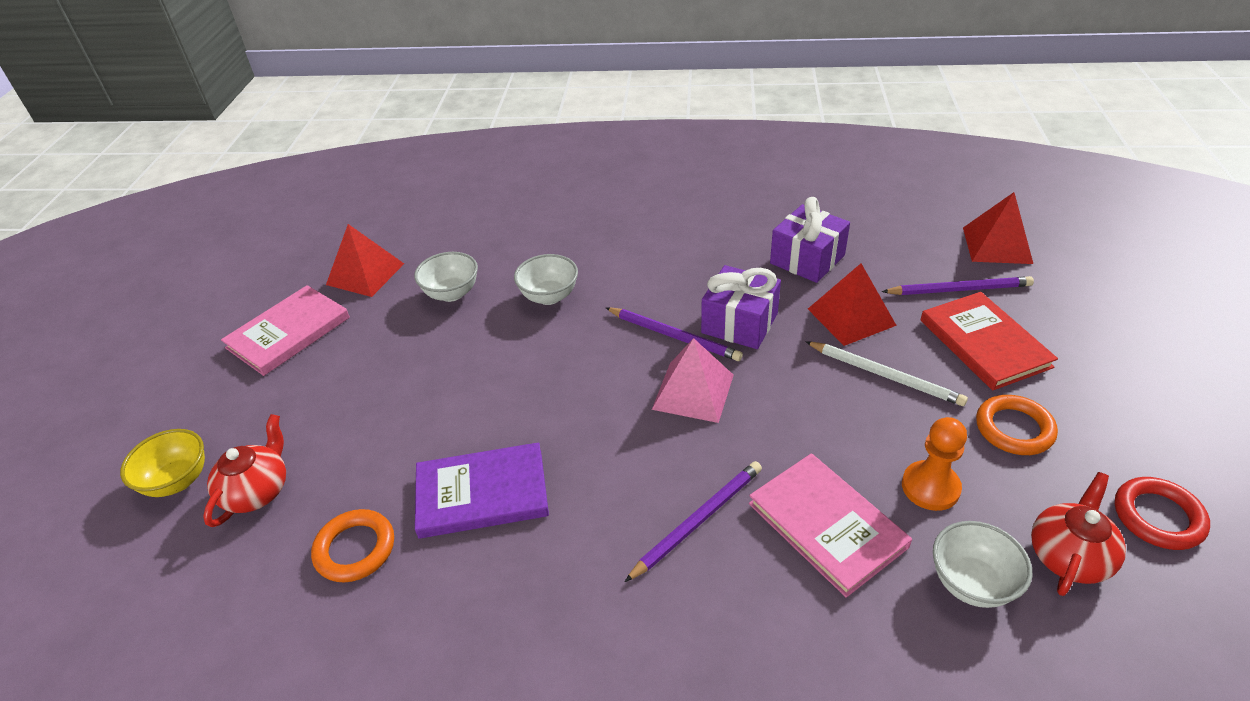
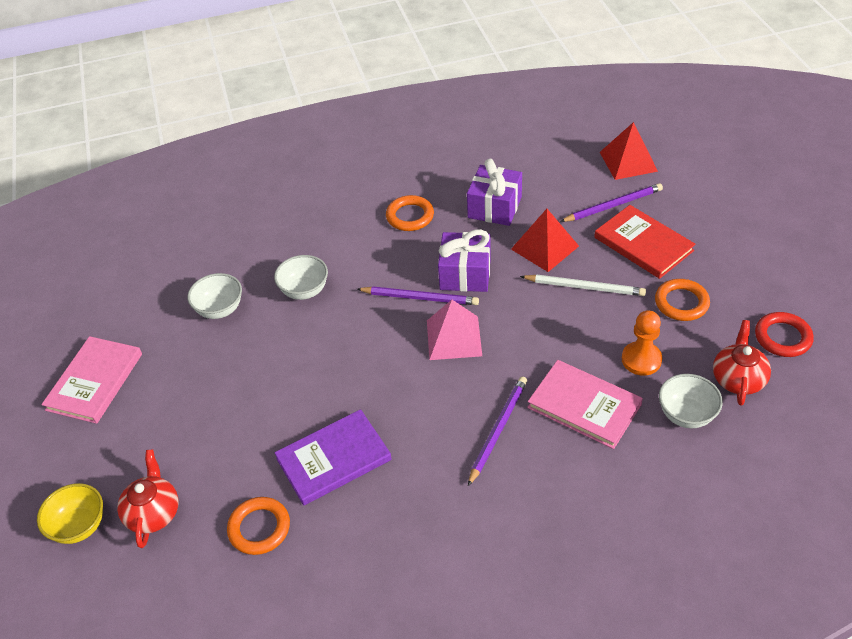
camera: 20 degrees left, 5 degrees up
red pyramid [326,224,404,297] -> none
none -> orange ring [386,195,434,231]

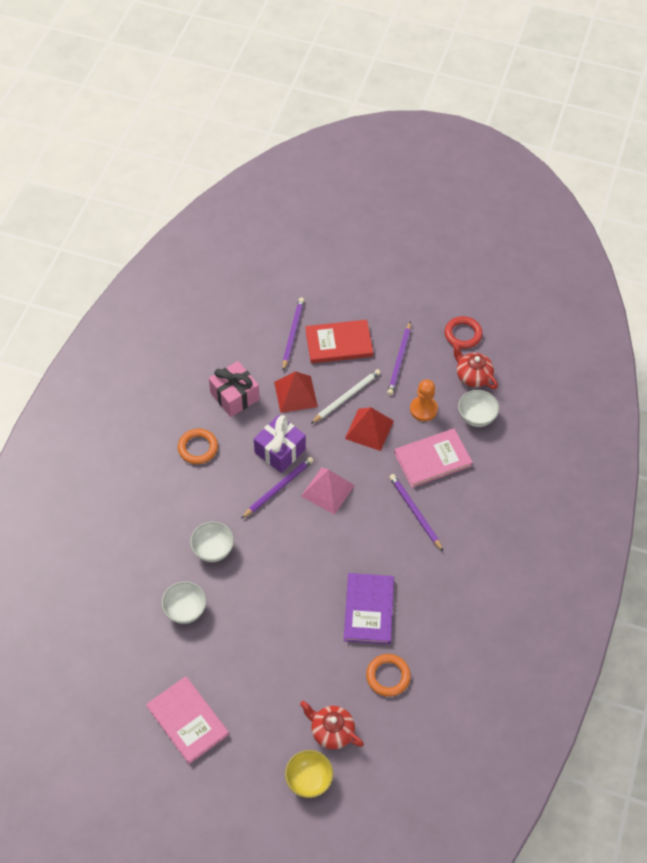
camera: 60 degrees left, 10 degrees up
purple gift [467,159,522,226] -> pink gift [209,361,260,417]
red pyramid [600,122,658,180] -> red pyramid moved to [345,407,394,451]
orange ring [655,279,710,321] -> purple pencil [387,321,411,395]

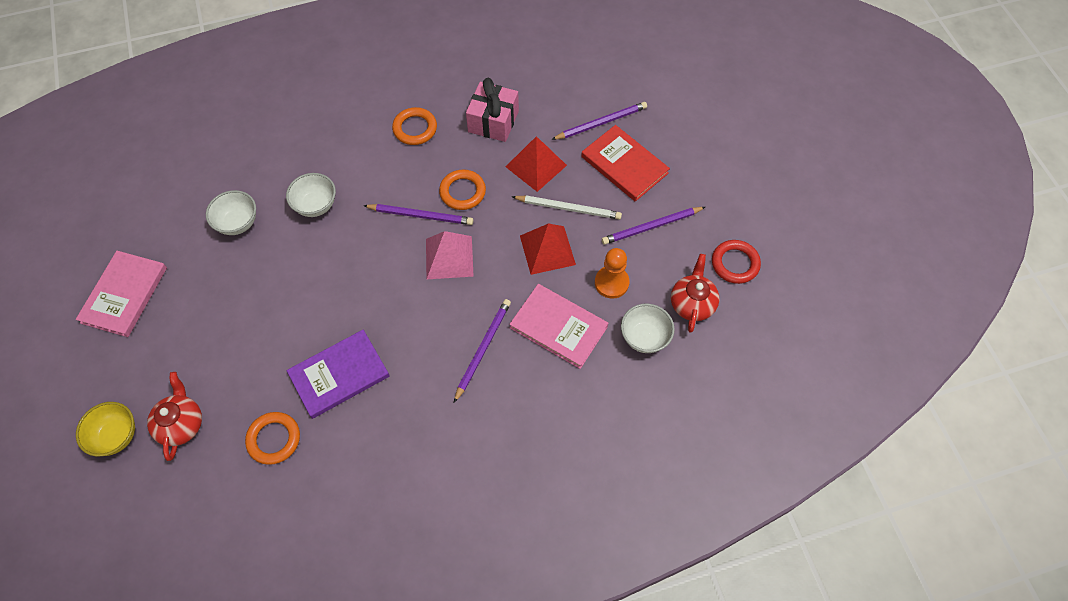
camera: 55 degrees right, 5 degrees up
purple gift [254,415,306,473] -> orange ring [439,169,486,210]

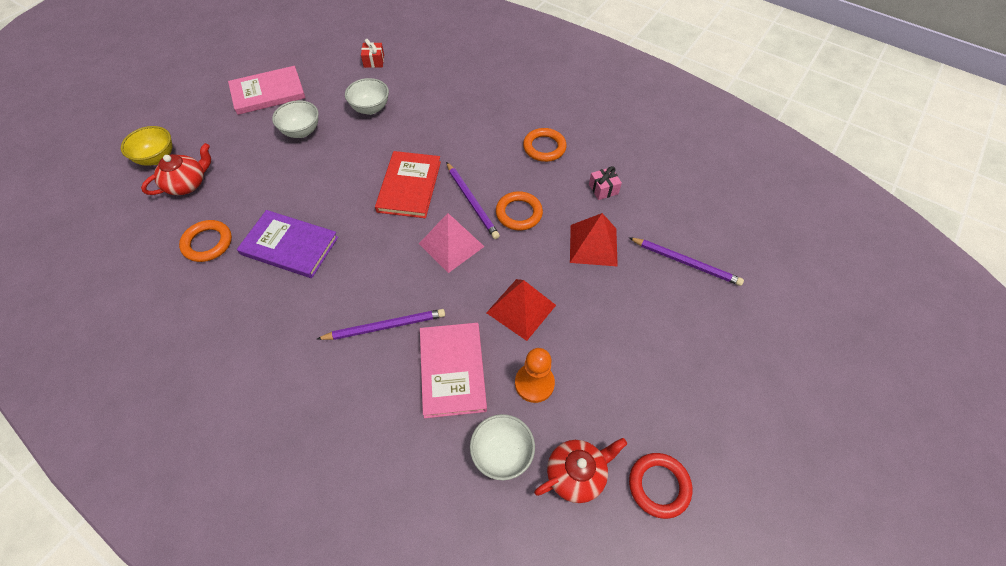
camera: 50 degrees right, 5 degrees down
white bowl [286,173,336,217] -> white bowl moved to [272,100,319,138]
pink gift [466,78,519,142] -> pink gift [589,166,622,200], size x0.54
white pencil [512,195,622,220] -> none
red book [581,125,670,202] -> red book moved to [375,151,441,218]
purple pencil [602,207,705,245] -> none
none -> red gift [361,39,384,68]

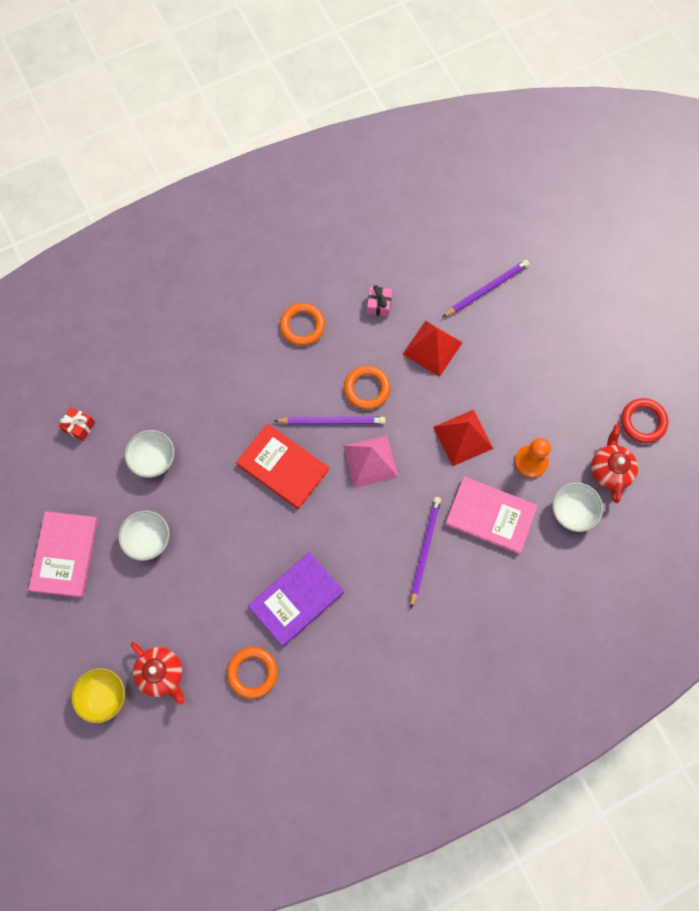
camera: 60 degrees left, 15 degrees up
red teapot [141,143,211,195] -> red teapot turned 150 degrees clockwise [131,642,184,705]

